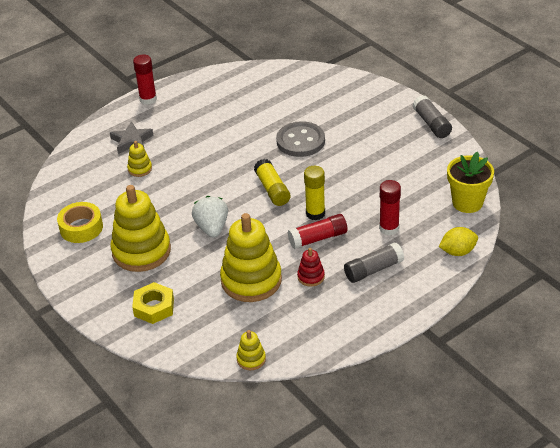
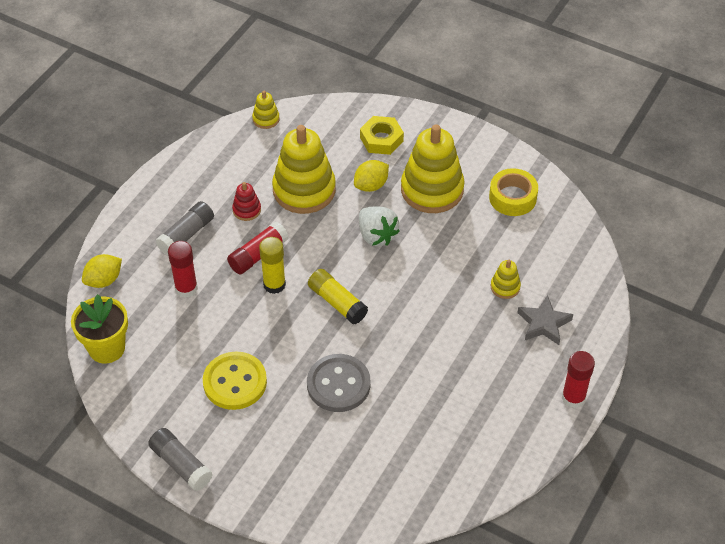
camera: 155 degrees right, 10 degrees up
none -> yellow button [203,352,267,410]
none -> yellow lemon [354,160,389,192]

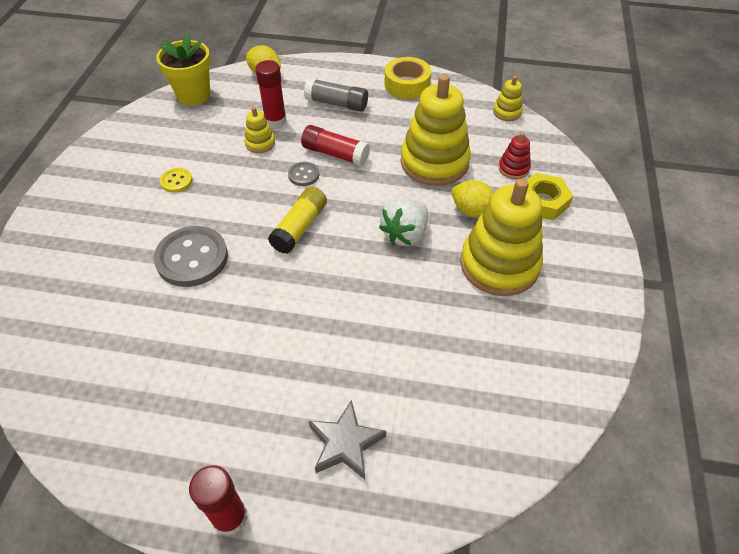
camera: 70 degrees right, 0 degrees up
grey glue stick [148,428,213,491] -> none
yellow button [203,352,267,410] -> yellow button [160,168,193,193], size x0.49
red stacking toy [232,182,261,221] -> red stacking toy moved to [499,132,531,179]
yellow glue stick [259,237,286,294] -> grey button [288,162,319,186]
yellow tape [489,168,538,216] -> yellow tape moved to [384,57,431,99]
yellow stacking toy [491,260,521,299] -> yellow stacking toy moved to [244,107,275,153]

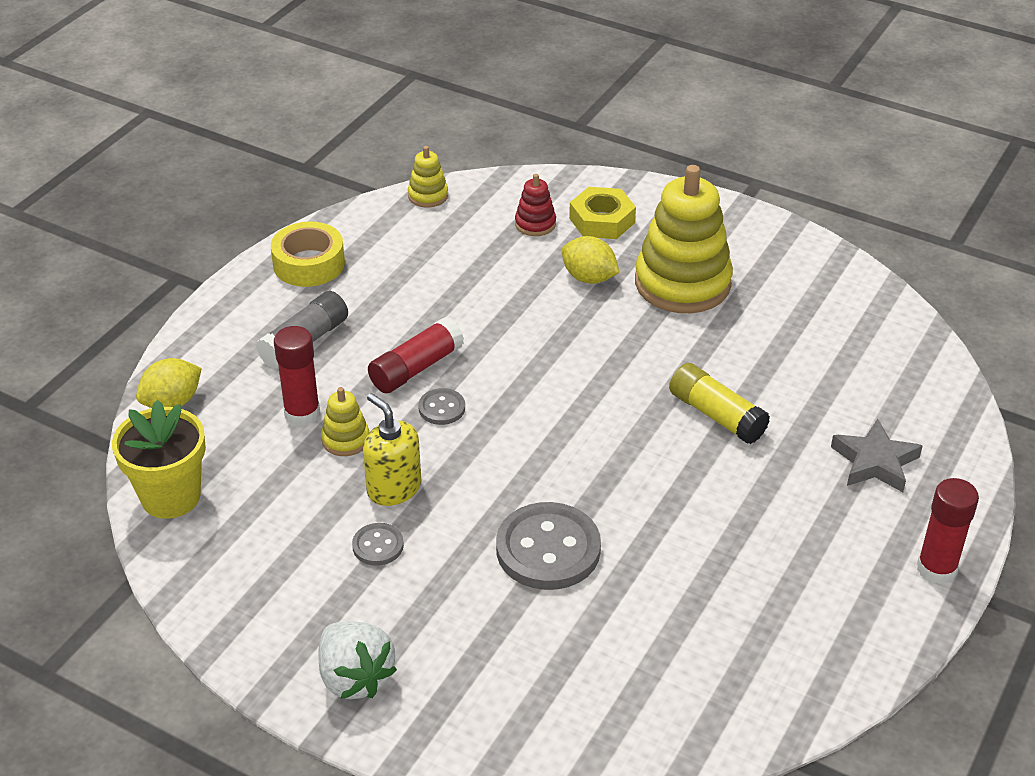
camera: 70 degrees left, 10 degrees down
yellow button [160,168,193,193] -> grey button [352,523,404,566]
yellow glue stick [268,186,327,254] -> yellow glue stick moved to [669,363,770,444]
white strawberry [379,199,428,246] -> white strawberry moved to [318,621,397,699]
yellow stacking toy [401,74,471,186] -> none
yellow lemon [452,180,494,217] -> yellow lemon turned 75 degrees clockwise [562,236,619,284]
none -> yellow soap dispenser [363,393,421,506]

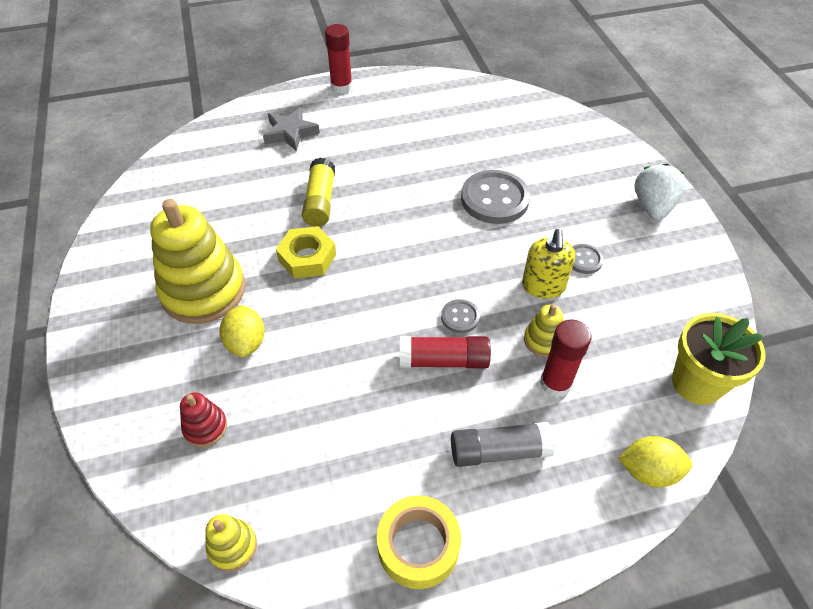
camera: 135 degrees left, 10 degrees up
yellow nut [569,187,636,239] -> yellow nut moved to [276,226,336,279]

